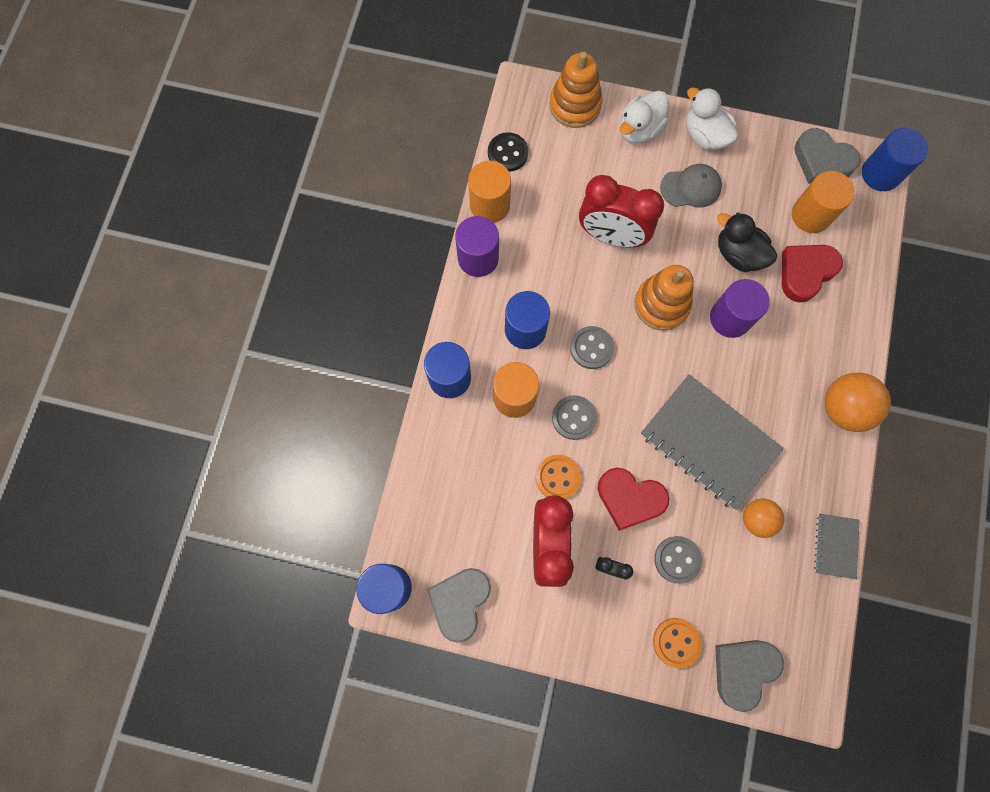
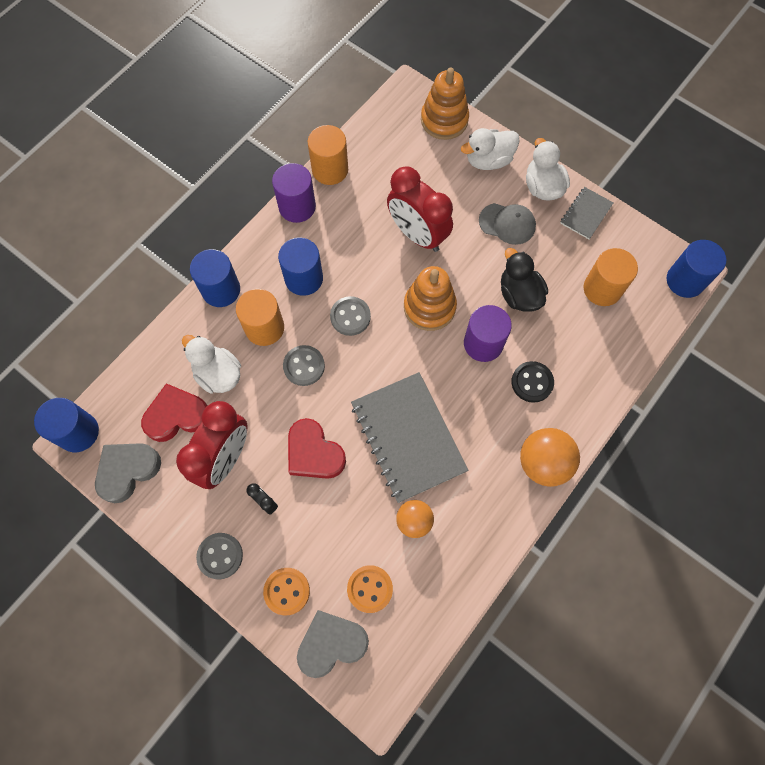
camera: 25 degrees right, 5 degrees down
black button [488,132,528,172] -> black button moved to [511,361,554,403]
orange button [536,455,581,499] -> orange button moved to [347,565,393,613]
grey button [654,536,702,584] -> grey button moved to [196,533,243,579]
red heart [782,245,843,303] -> red heart moved to [141,383,208,442]
grey heart [794,128,861,184] -> none
grey notebook [814,513,859,579] -> grey notebook moved to [560,187,613,239]
none -> white duck [182,335,241,394]

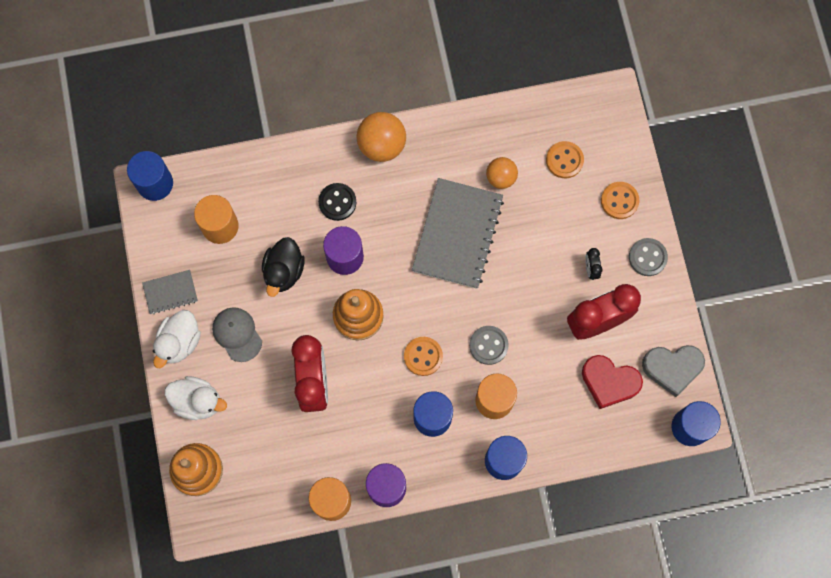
camera: 140 degrees left, 5 degrees up
white duck [182,335,241,394] -> none
red heart [288,418,346,479] -> none
grey heart [297,610,369,678] -> none
grey button [330,296,371,336] -> orange button [404,337,443,376]

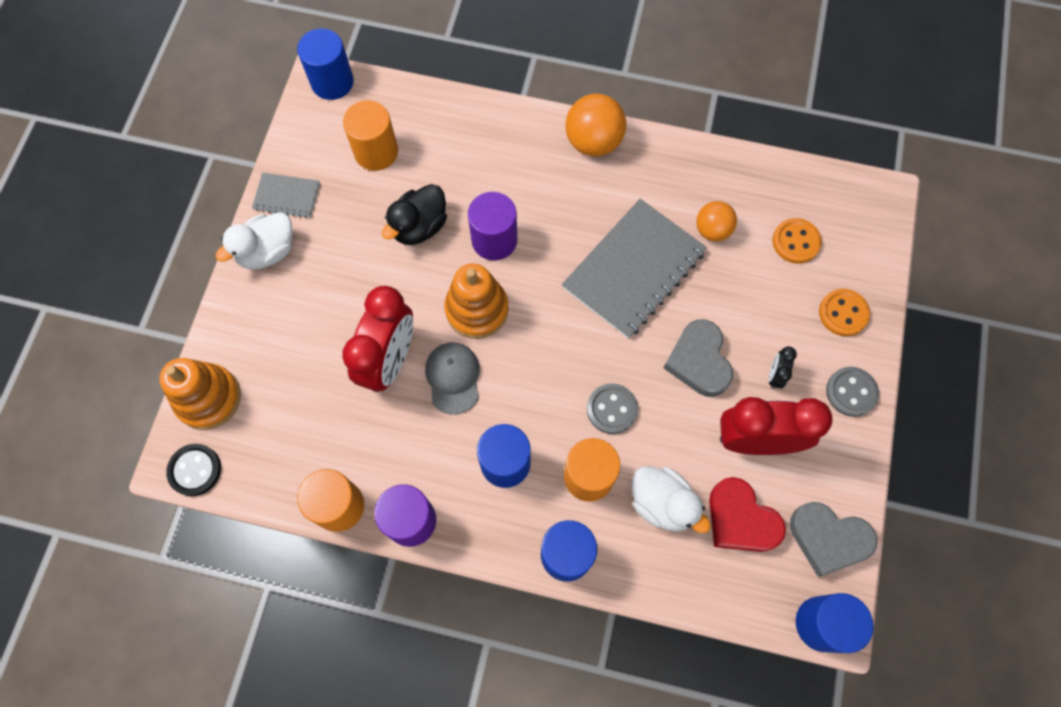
camera: 25 degrees right, 5 degrees down
white duck [165,376,227,420] -> white duck moved to [632,466,711,533]
grey cap [212,307,262,362] -> grey cap moved to [425,343,480,414]
black button [318,183,356,221] -> black button moved to [166,444,221,496]
orange button [404,337,443,376] -> none
none -> grey heart [664,319,733,397]

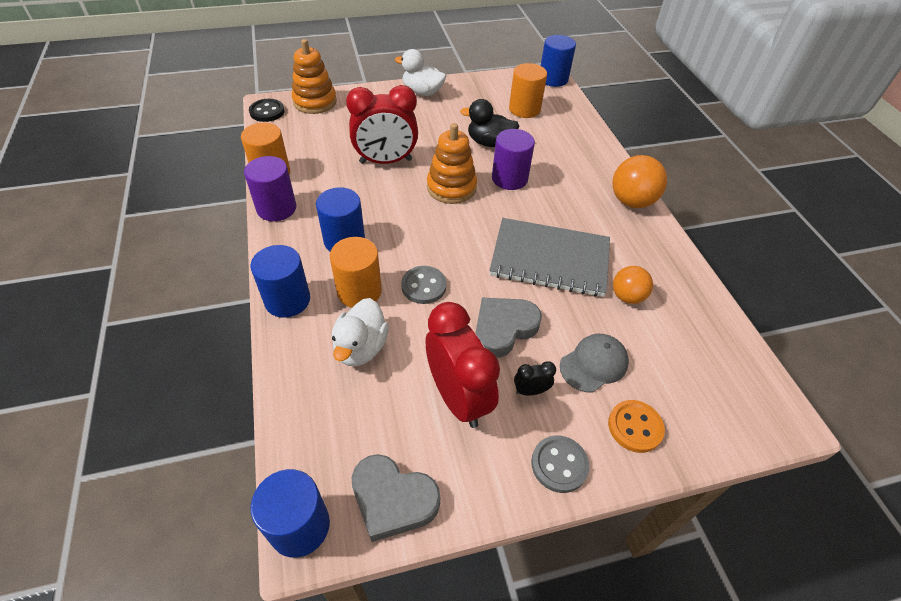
camera: 60 degrees right, 20 degrees down
grey notebook [252,173,320,218] -> none
grey cap [425,343,480,414] -> grey cap moved to [560,334,629,393]
red heart [709,477,786,552] -> none
orange button [772,218,822,264] -> none
grey heart [790,502,877,577] -> grey heart turned 60 degrees counterclockwise [351,454,440,542]

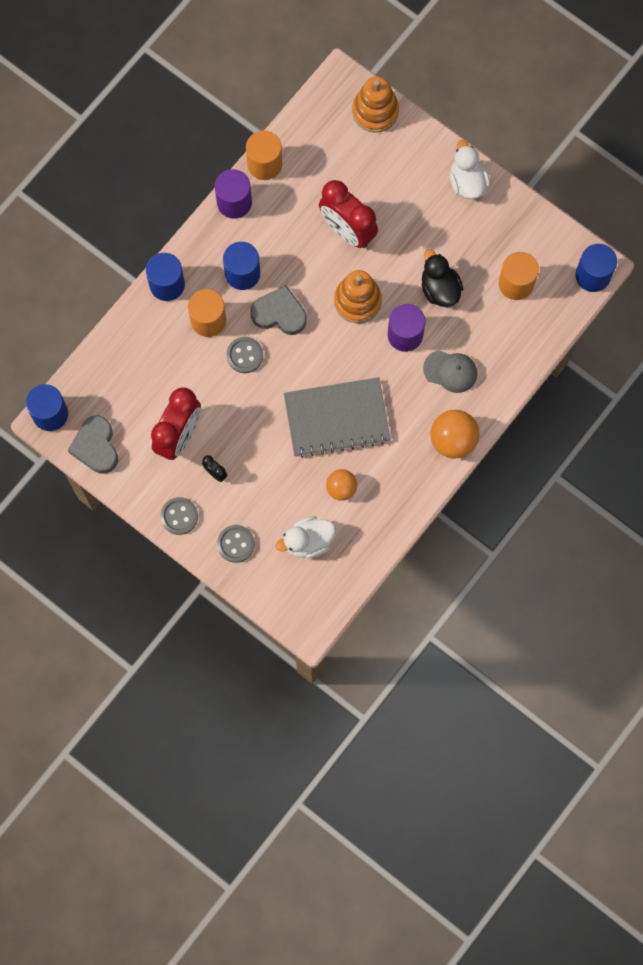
camera: 55 degrees right, 25 degrees up
black button [249,99,285,122] -> none
white duck [332,298,389,366] -> white duck moved to [276,516,336,558]
grey heart [476,298,542,358] -> grey heart moved to [250,285,307,335]
grey notebook [489,218,610,297] -> grey notebook turned 75 degrees counterclockwise [284,377,391,458]
grey cap [560,334,629,393] -> grey cap moved to [423,350,477,393]
orange button [608,400,665,453] -> grey button [217,525,255,563]

